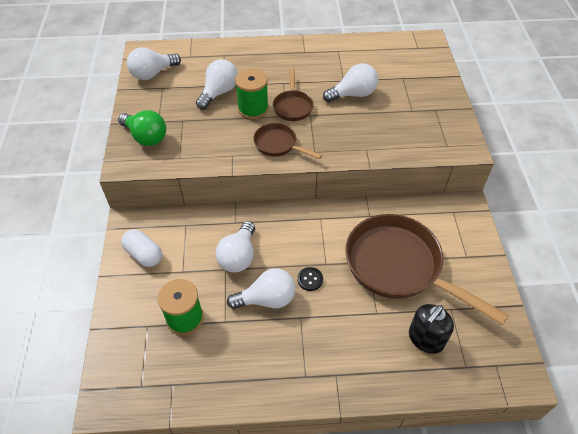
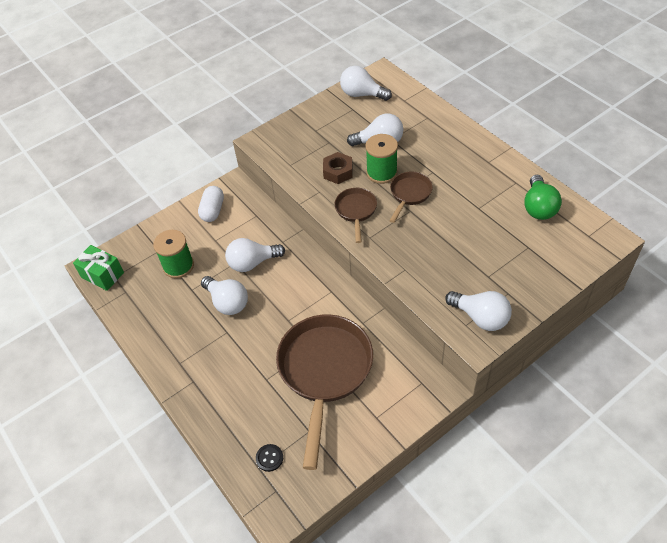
camera: 60 degrees right, 0 degrees up
green light bulb [118,110,166,146] -> green light bulb moved to [524,175,562,220]
brown pan [273,69,314,121] -> brown pan turned 150 degrees clockwise [389,172,433,223]
black button [297,267,323,291] -> black button moved to [256,444,283,472]
white light bulb [323,63,378,102] -> white light bulb moved to [445,291,512,331]
black soap dispenser [409,304,454,354] -> none
none -> green gift [73,245,124,291]
none -> brown nut [323,152,352,184]

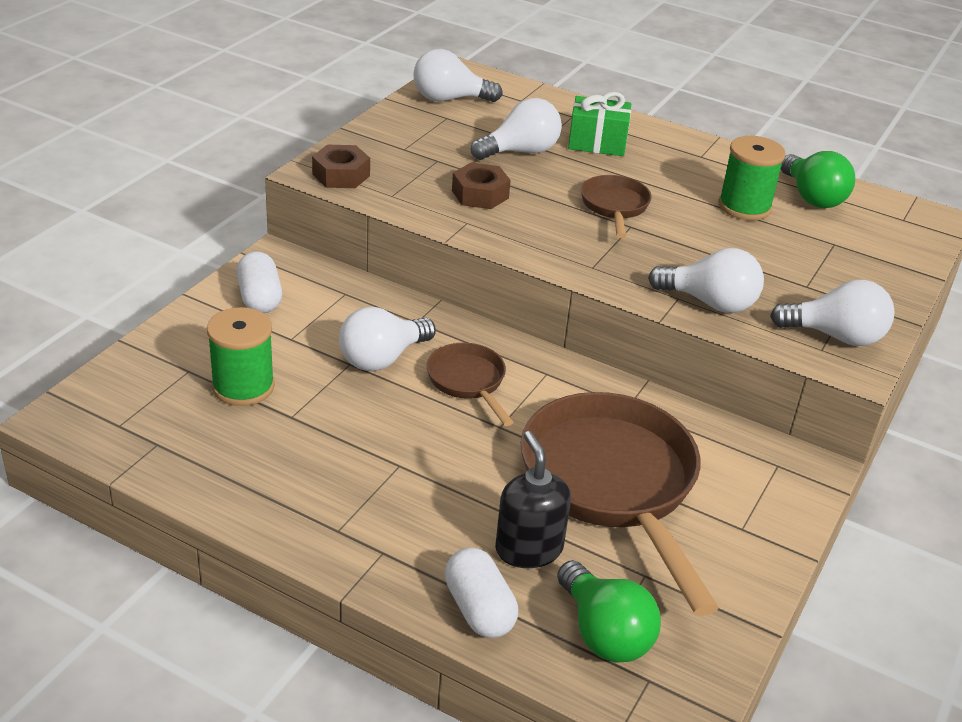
camera: 30 degrees left, 15 degrees down
green gift [73,245,124,291] -> green gift moved to [568,92,631,156]
white light bulb [201,276,248,315] -> white light bulb moved to [648,248,764,313]
black button [256,444,283,472] -> green light bulb [557,560,661,663]
brown pan [335,188,377,243] -> brown pan moved to [427,343,514,426]
green spool [365,134,398,184] -> green spool moved to [718,136,786,220]
none -> brown nut [312,145,370,188]
none -> white capsule [445,547,518,638]
none -> black soap dispenser [495,431,571,568]

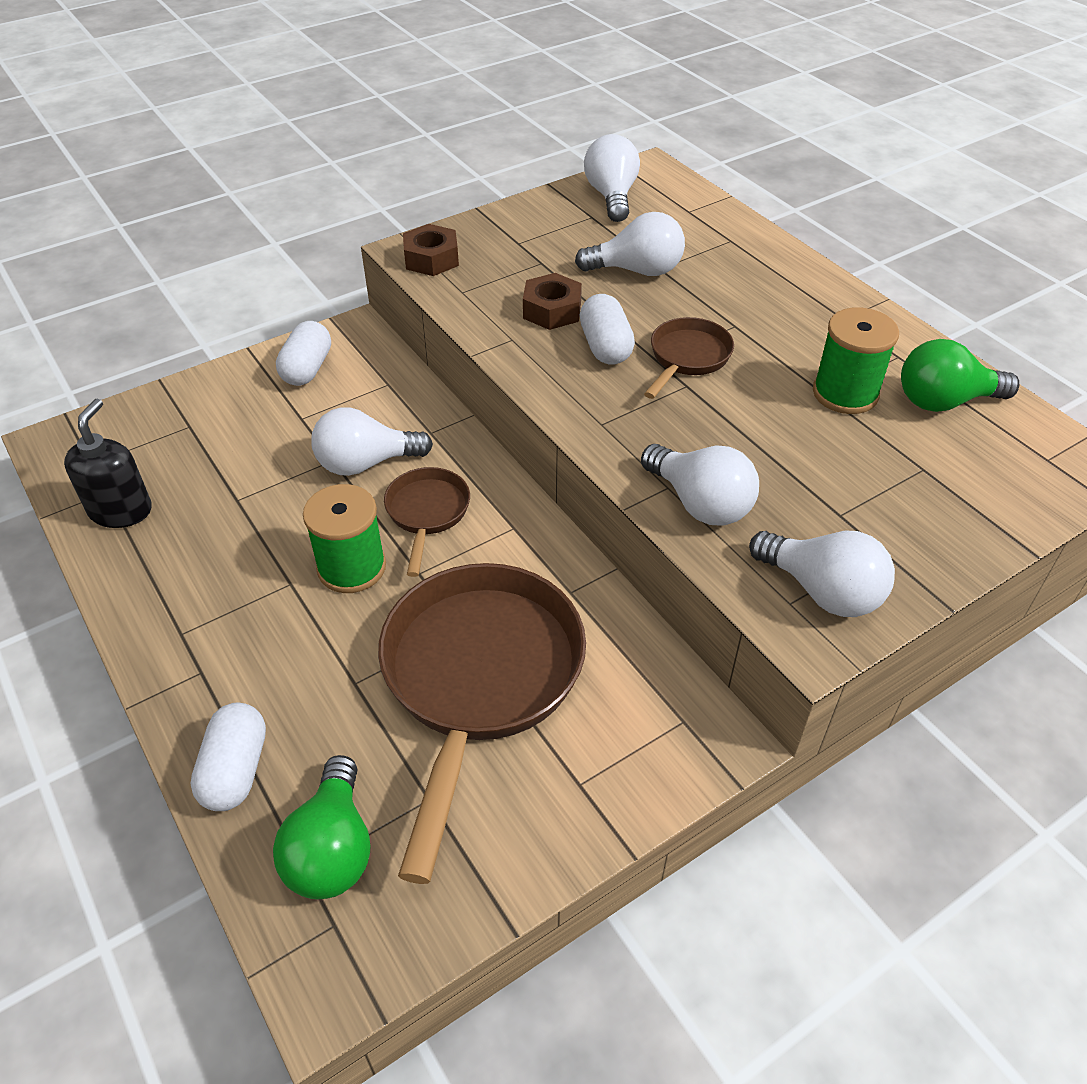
camera: 30 degrees right, 10 degrees up
green spool [207,307,275,406] -> green spool moved to [303,484,386,593]
white light bulb [413,49,503,102] -> white light bulb turned 60 degrees clockwise [584,134,640,222]
black soap dispenser [495,431,571,568] -> black soap dispenser moved to [64,398,152,528]
green gift [568,92,631,156] -> none
green light bulb [780,151,855,208] -> green light bulb turned 75 degrees clockwise [901,339,1019,412]
none -> white capsule [580,294,635,365]

